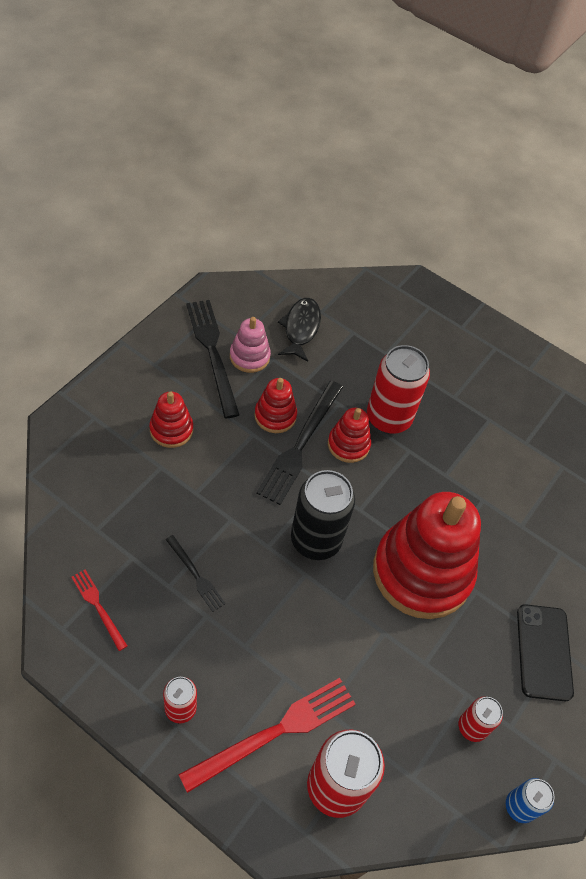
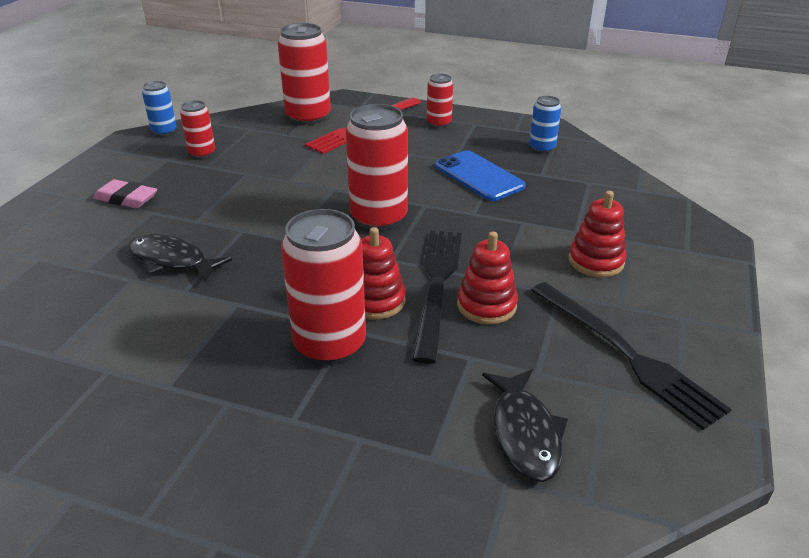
camera: 170 degrees right, 20 degrees down
red fork [71,570,127,651] -> blue can [530,96,561,153]
black fork [166,535,226,612] -> blue phone [435,150,525,201]
pink stacking toy [230,317,271,373] -> none
black can [291,470,355,560] -> red can [345,104,408,230]
red stacking toy [373,492,481,619] -> none
black phone [517,604,574,701] -> pink eraser [93,179,157,208]
none -> black fish [129,234,232,282]

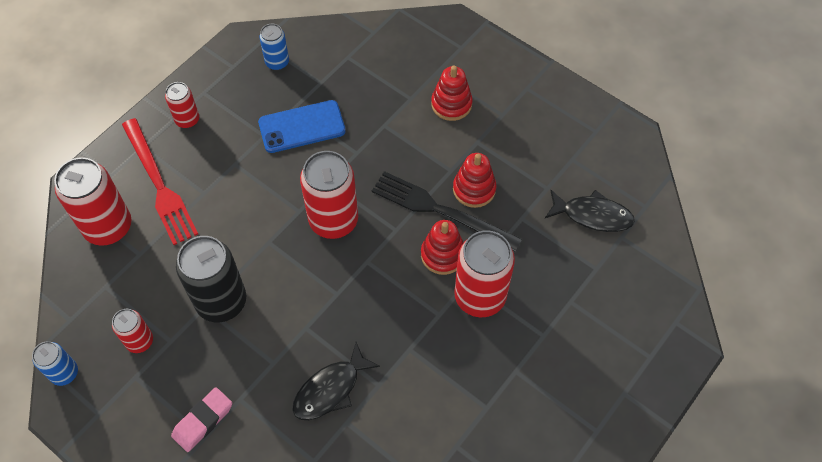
camera: 70 degrees left, 25 degrees up
black fork [531,282,731,430] -> none
none -> black can [176,236,246,322]

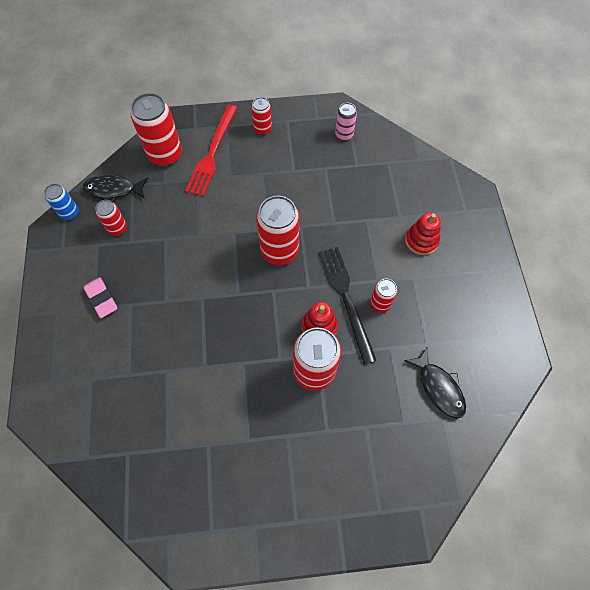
camera: 45 degrees right, 5 degrees up
pink eraser [171,387,232,452] -> pink eraser turned 60 degrees clockwise [84,277,117,318]
black can [176,236,246,322] -> none
blue phone [258,100,346,153] -> none
blue can [259,24,289,70] -> pink can [335,103,357,141]
black fish [292,342,380,420] -> black fish moved to [82,175,148,202]
red stacking toy [453,153,496,208] -> red can [370,279,398,313]

